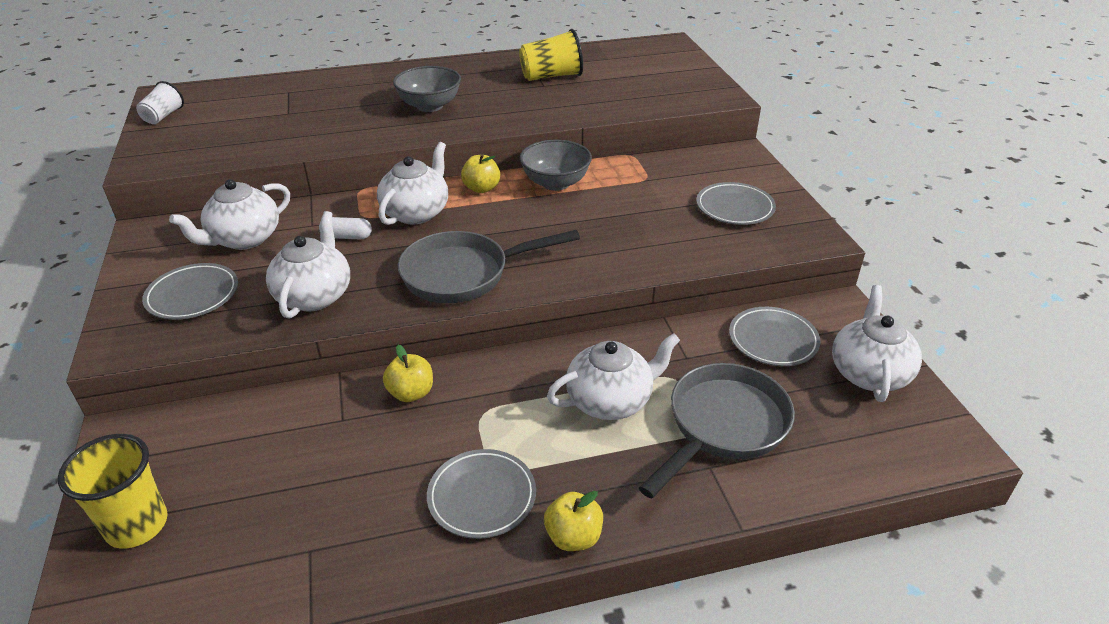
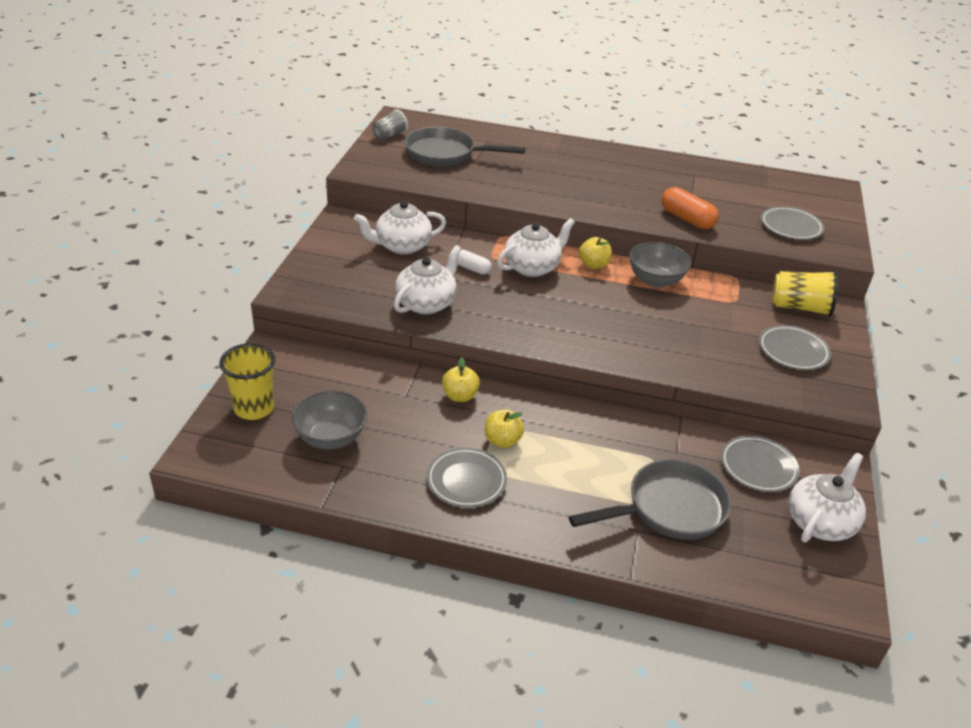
camera: 25 degrees right, 0 degrees up
white cup [136,81,184,124] -> grey cup [372,109,408,140]
grey plate [142,263,238,320] -> grey plate moved to [761,206,824,240]
grey bowl [393,66,461,112] -> grey bowl moved to [291,391,367,449]
grey pan [398,230,580,303] -> grey pan moved to [405,127,525,167]
yellow cup [519,29,583,81] -> yellow cup moved to [772,270,838,317]
yellow apple [544,491,603,551] -> yellow apple moved to [485,409,524,448]
white teapot [547,333,680,420] -> none
none -> orange capsule [661,187,719,229]

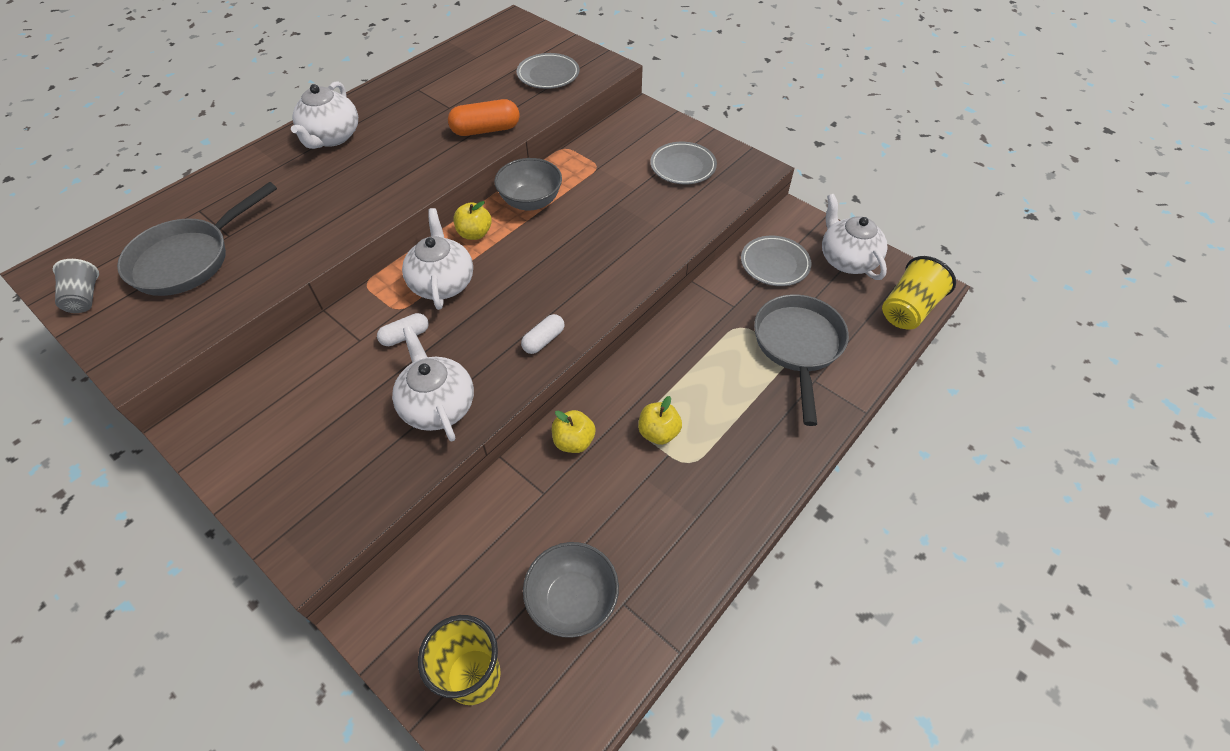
camera: 60 degrees left, 15 degrees up
white teapot [354,201,446,255] -> white teapot moved to [291,81,358,149]
grey plate [427,448,507,508] -> none
yellow cup [772,270,838,317] -> yellow cup moved to [882,256,956,329]
none -> white capsule [521,314,564,354]

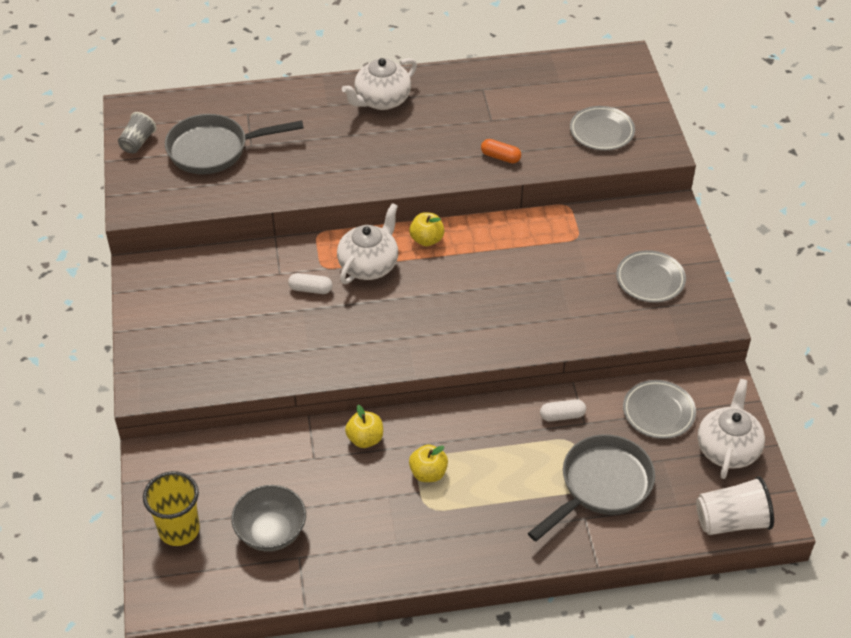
camera: 40 degrees right, 5 degrees down
white teapot [392,326,474,441] -> none
orange capsule [448,99,520,136] -> orange capsule [481,139,521,163], size x0.62
grey bowl [494,158,562,210] -> none
white capsule [521,314,564,354] -> white capsule moved to [540,399,586,422]
yellow cup [882,256,956,329] -> white cup [696,476,774,535]

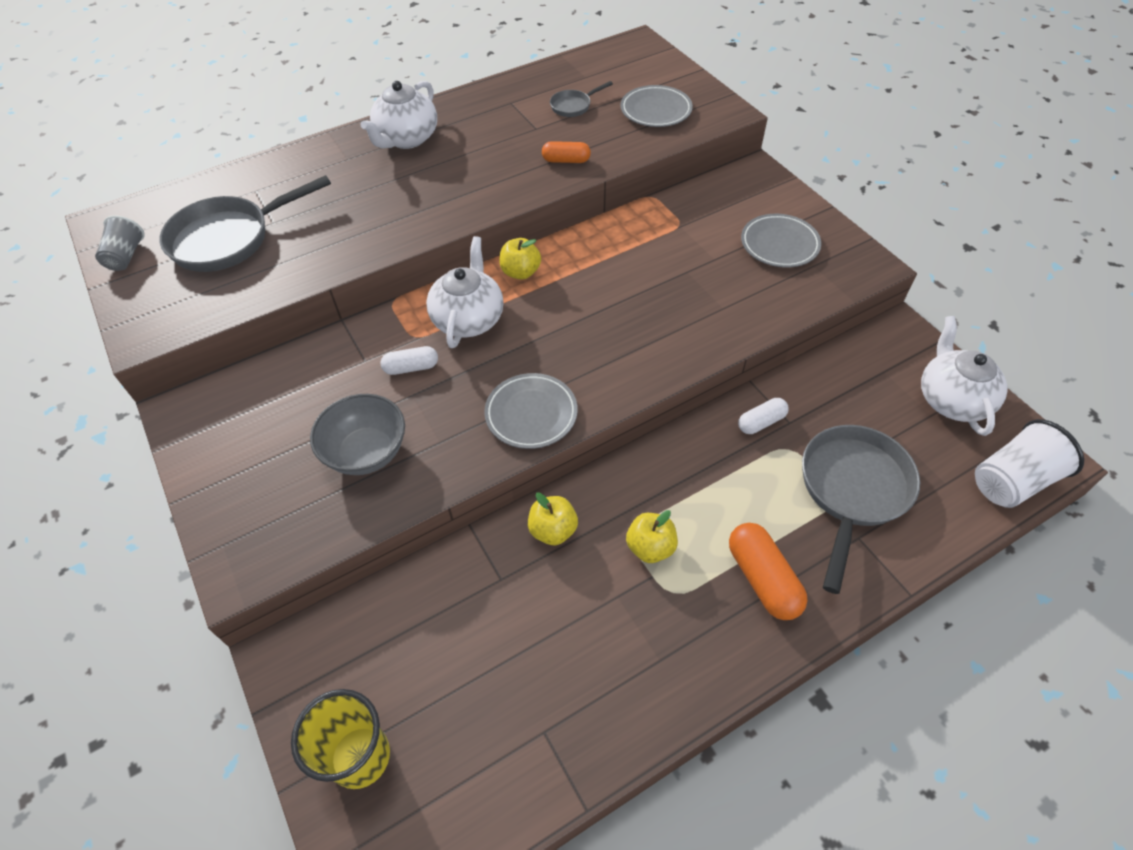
camera: 20 degrees left, 5 degrees up
grey bowl [231,485,306,552] -> grey bowl moved to [310,394,405,475]
grey plate [623,380,696,439] -> grey plate moved to [484,373,578,449]
none -> grey pan [550,81,613,117]
none -> orange capsule [729,523,808,620]

